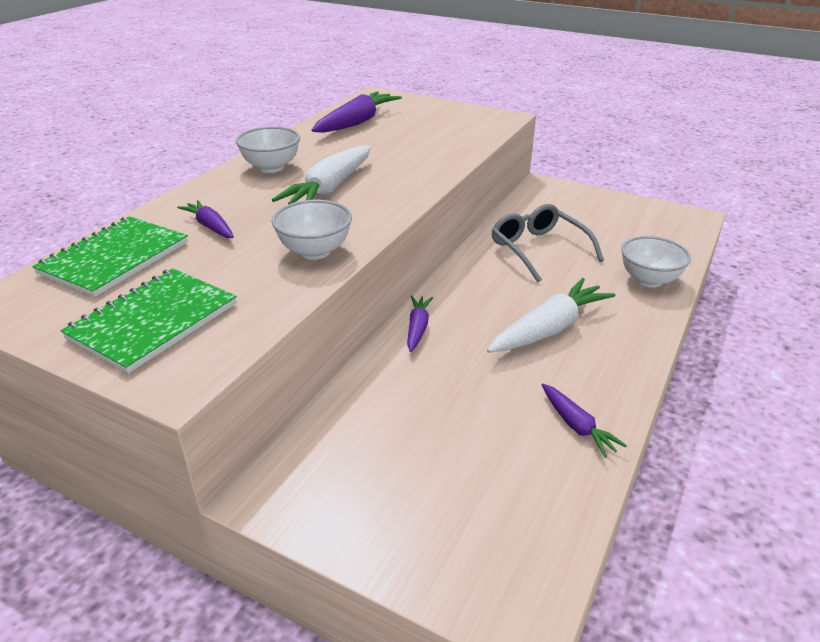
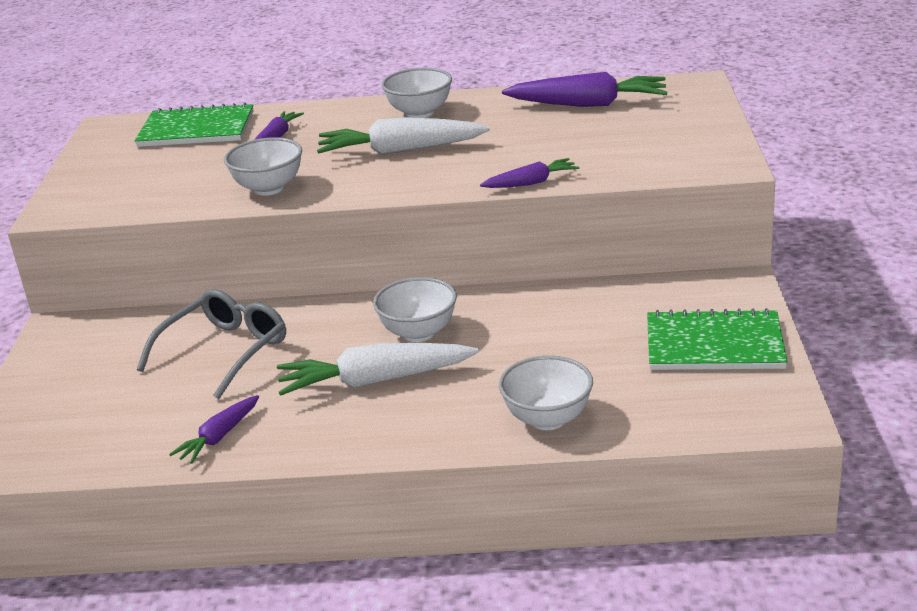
camera: 65 degrees right, 5 degrees down
green notebook [61,268,237,373] -> green notebook moved to [647,308,788,370]
purple carrot [407,296,433,352] -> purple carrot moved to [480,158,580,188]
white carrot [487,278,616,353] -> white carrot turned 150 degrees clockwise [277,343,479,396]
grey glasses [492,204,604,282] -> grey glasses moved to [137,289,286,399]
none -> white bowl [373,277,457,342]

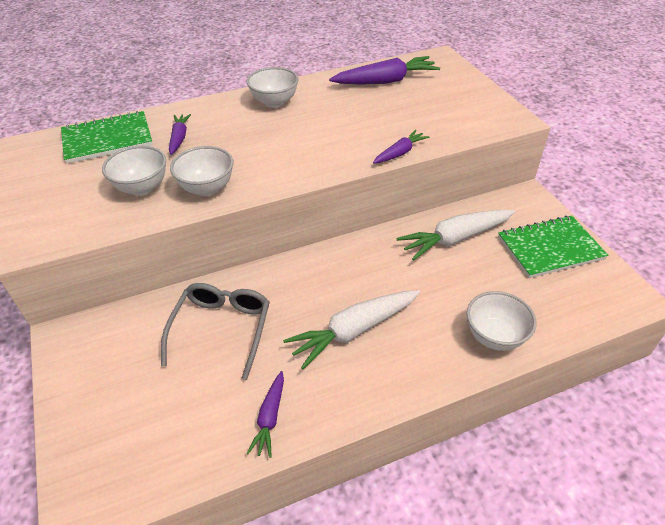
camera: 25 degrees left, 15 degrees up
white carrot [317,117,490,155] -> white carrot moved to [396,210,515,261]
white bowl [373,277,457,342] -> white bowl moved to [102,146,166,196]

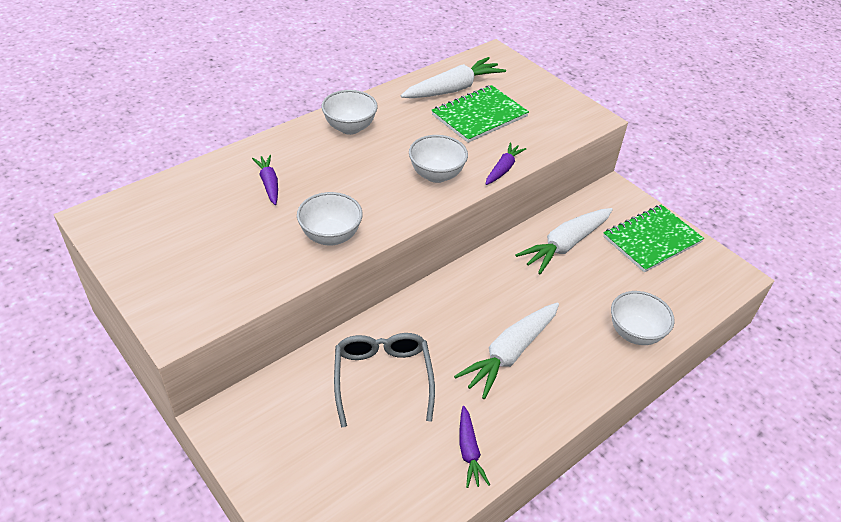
camera: 20 degrees left, 0 degrees up
green notebook [61,111,153,164] -> green notebook moved to [431,85,529,143]
white bowl [102,146,166,196] -> white bowl moved to [409,135,468,183]
purple carrot [329,56,440,85] -> white carrot [401,57,506,98]

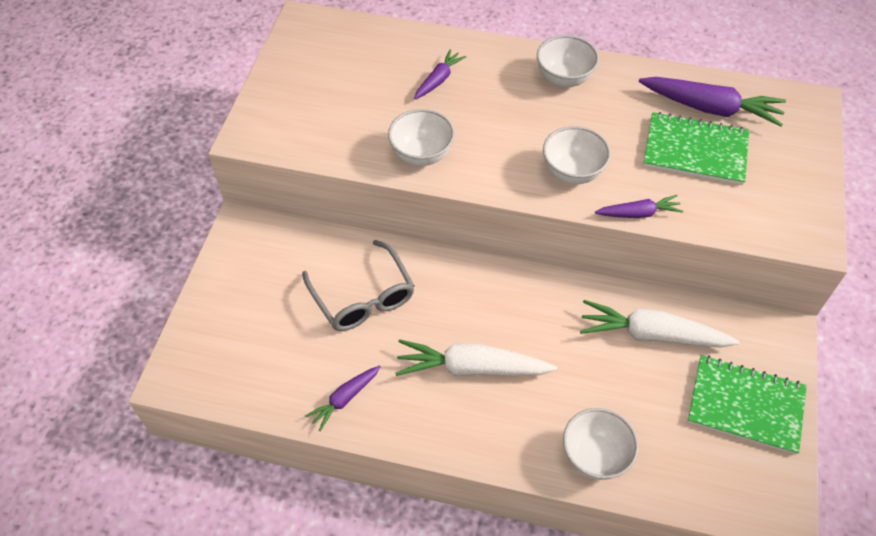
camera: 55 degrees right, 10 degrees up
grey glasses [334,333,435,427] -> grey glasses turned 105 degrees clockwise [302,240,415,331]
white carrot [401,57,506,98] -> purple carrot [639,77,786,127]

